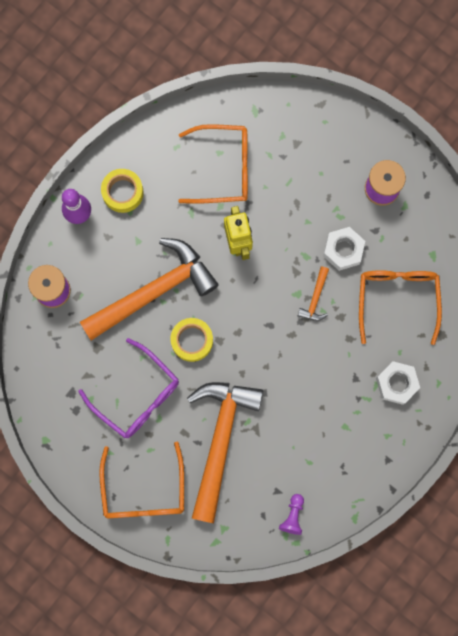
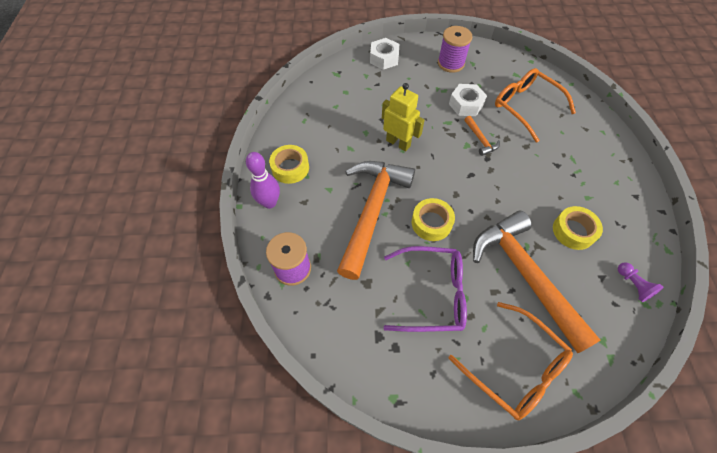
camera: 40 degrees left, 20 degrees down
orange glasses [178,124,248,204] -> none
white nut [376,361,420,405] -> white nut moved to [370,38,399,70]
none -> yellow tape [553,206,603,250]

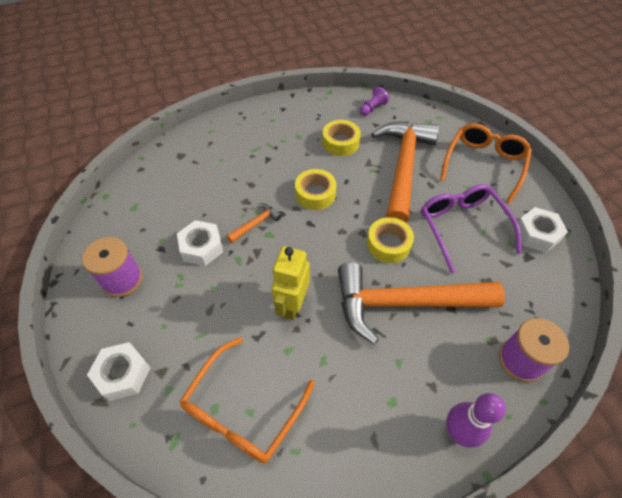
camera: 110 degrees left, 5 degrees down
yellow tape [269,145,309,184] -> yellow tape moved to [295,169,336,210]
orange hammer [473,211,600,353] -> orange hammer turned 150 degrees clockwise [371,122,440,223]
orange glasses [495,68,576,143] -> orange glasses moved to [180,337,315,463]
none -> white nut [518,207,568,253]

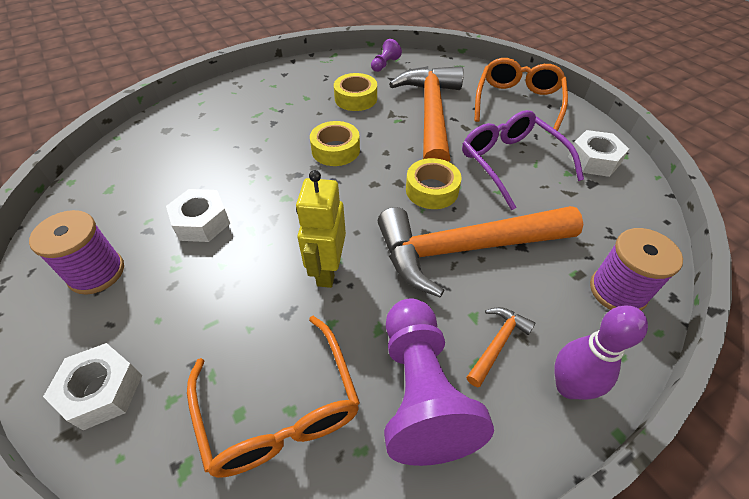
camera: 10 degrees left, 5 degrees down
orange glasses [180,337,315,463] -> orange glasses turned 45 degrees counterclockwise [187,316,360,478]
orange hammer [227,203,282,243] -> orange hammer moved to [466,307,536,387]
none -> purple pawn [384,298,494,466]

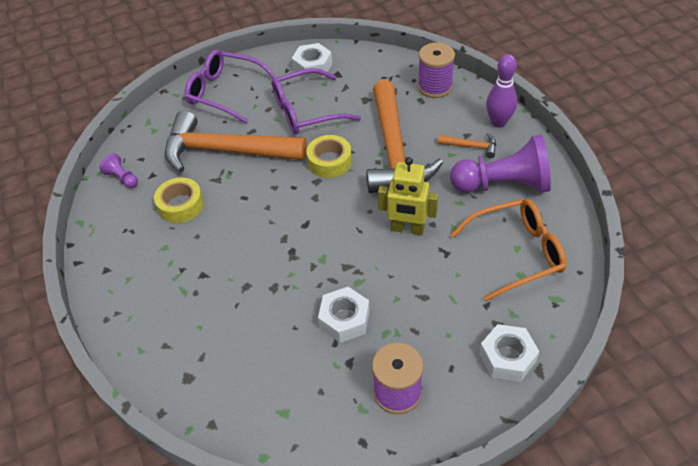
camera: 80 degrees left, 0 degrees up
yellow tape [310,121,360,166] -> none
orange hammer [466,307,536,387] -> orange hammer turned 150 degrees clockwise [438,133,496,158]
orange glasses [474,58,568,131] -> purple glasses [185,49,277,123]

